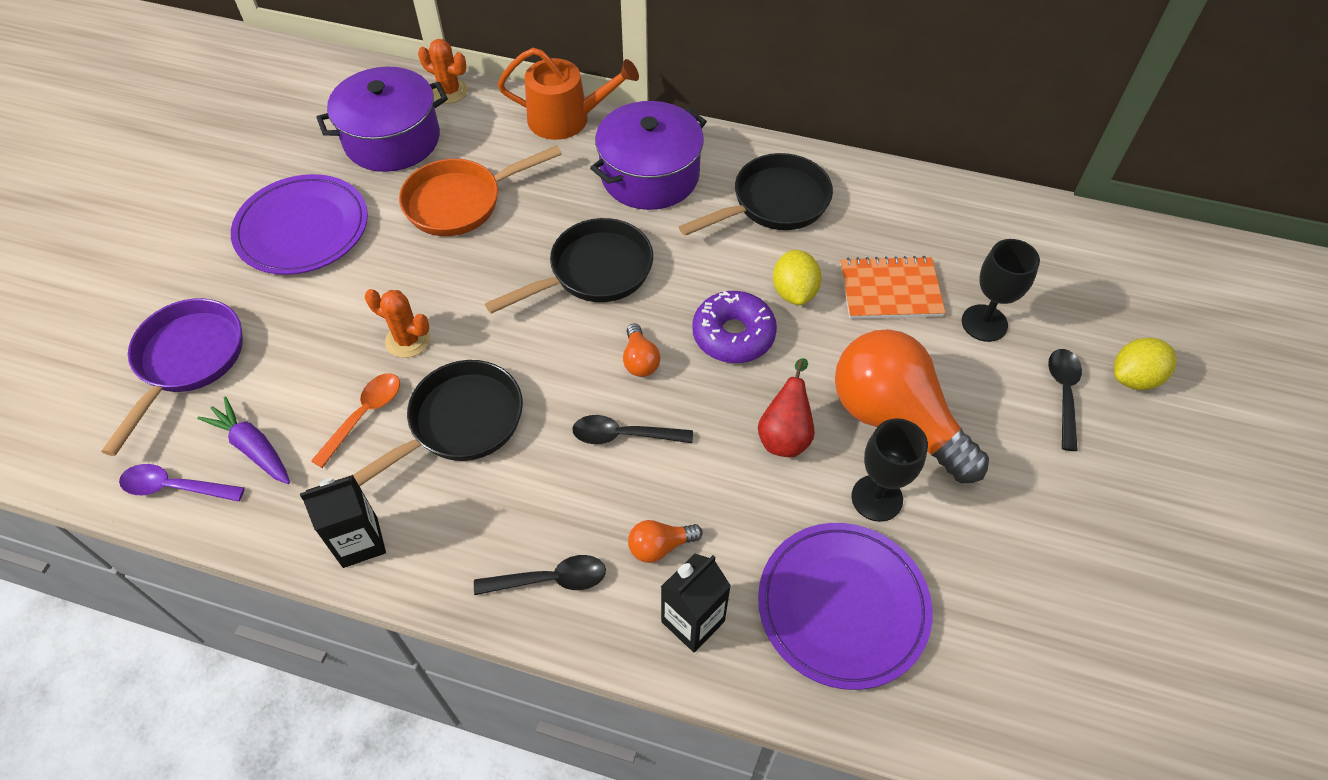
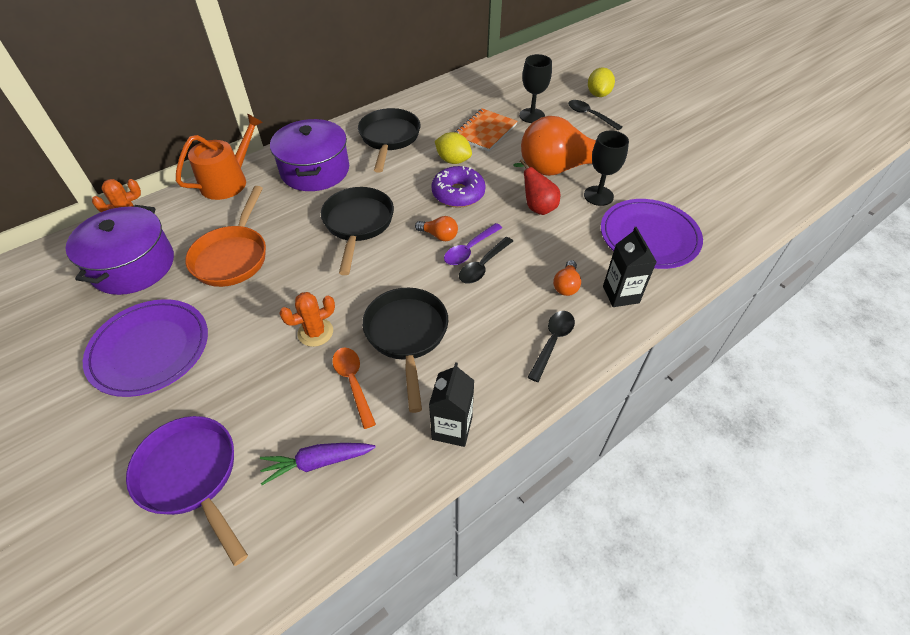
camera: 55 degrees left, 5 degrees down
purple spoon [119,464,245,502] -> purple spoon moved to [444,223,502,265]

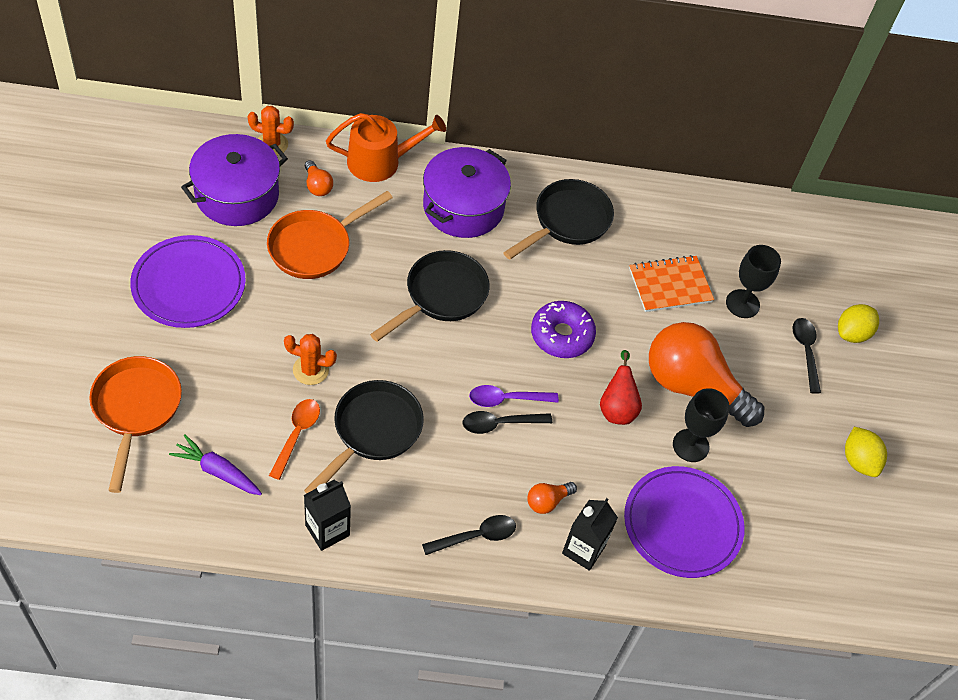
camera: 35 degrees right, 5 degrees up
purple pan [126,416,248,566] -> orange pan [89,356,182,493]
orange light bulb [415,216,458,241] -> orange light bulb moved to [305,160,333,196]
yellow lemon [435,132,472,164] -> yellow lemon moved to [845,427,887,477]

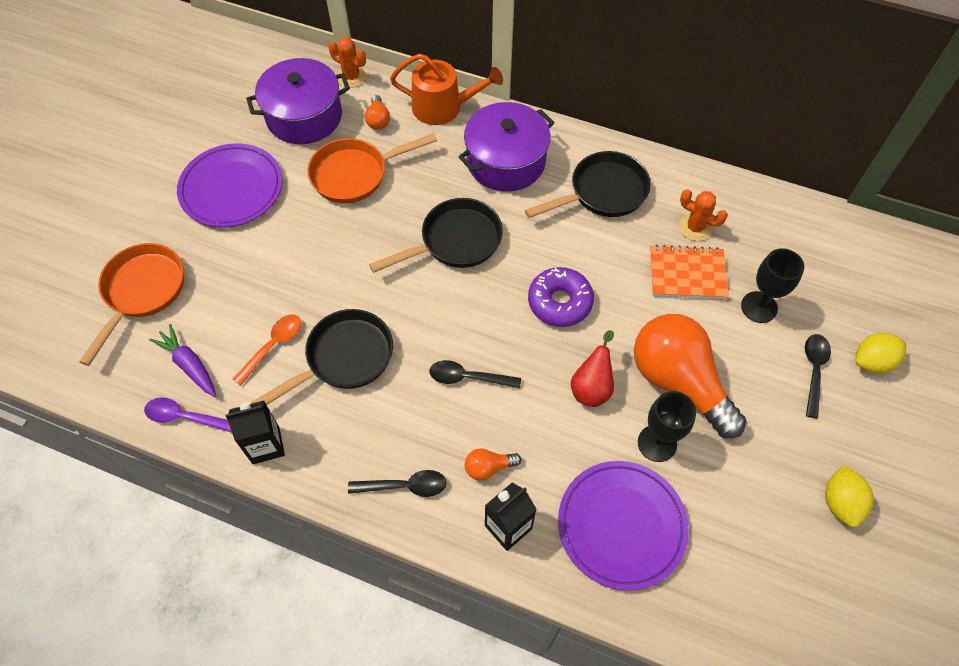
camera: 25 degrees right, 5 degrees up
orange cactus [284,334,337,385] -> orange cactus moved to [679,189,728,241]
purple spoon [469,385,559,407] -> purple spoon moved to [144,397,232,433]

